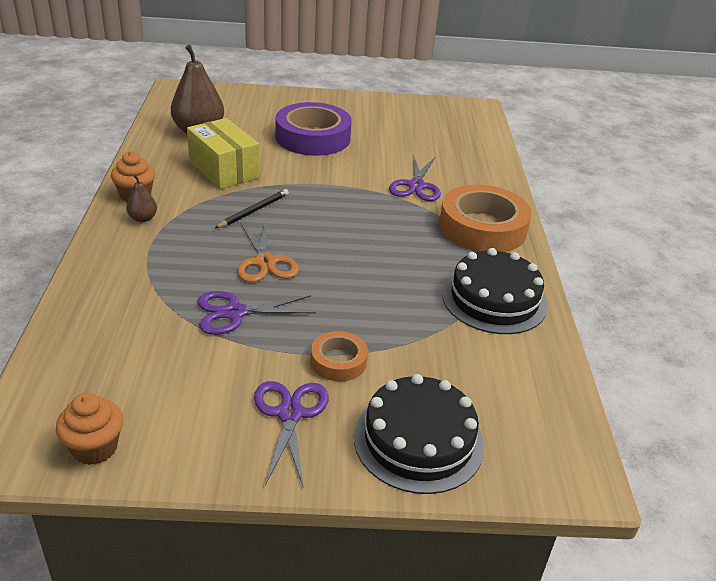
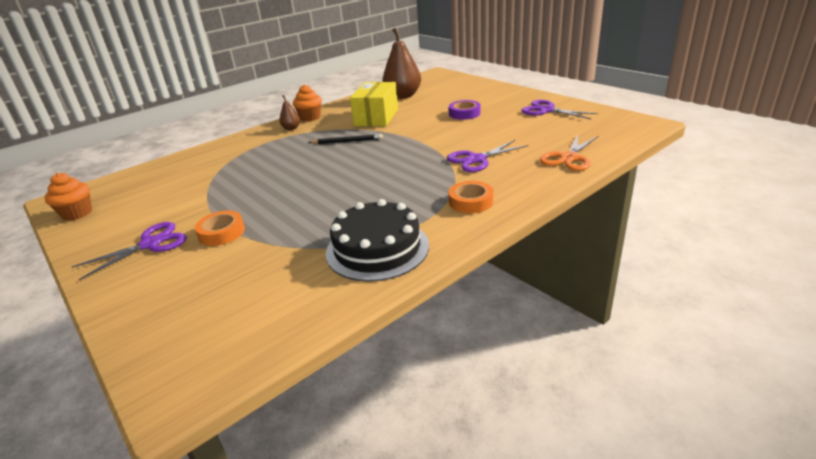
camera: 55 degrees right, 5 degrees down
purple scissors [198,291,316,335] -> purple scissors moved to [521,100,598,119]
orange scissors [237,221,299,283] -> orange scissors moved to [540,134,598,171]
purple tape [276,102,352,156] -> purple tape [449,100,481,120], size x0.51
black cake [354,374,484,494] -> none
orange tape [440,185,532,252] -> orange tape [448,181,493,213], size x0.51

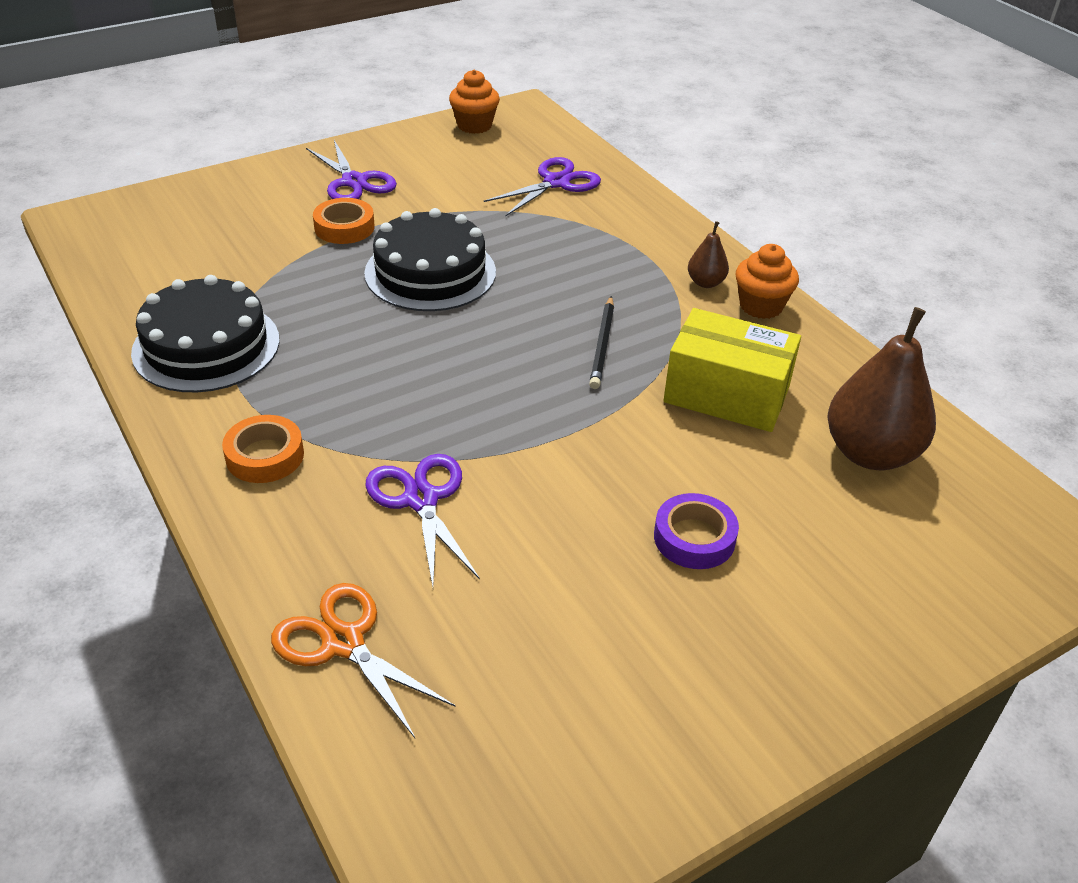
camera: 95 degrees right, 10 degrees up
purple scissors [521,100,598,119] -> purple scissors moved to [484,157,601,217]
none -> black cake [364,208,496,311]

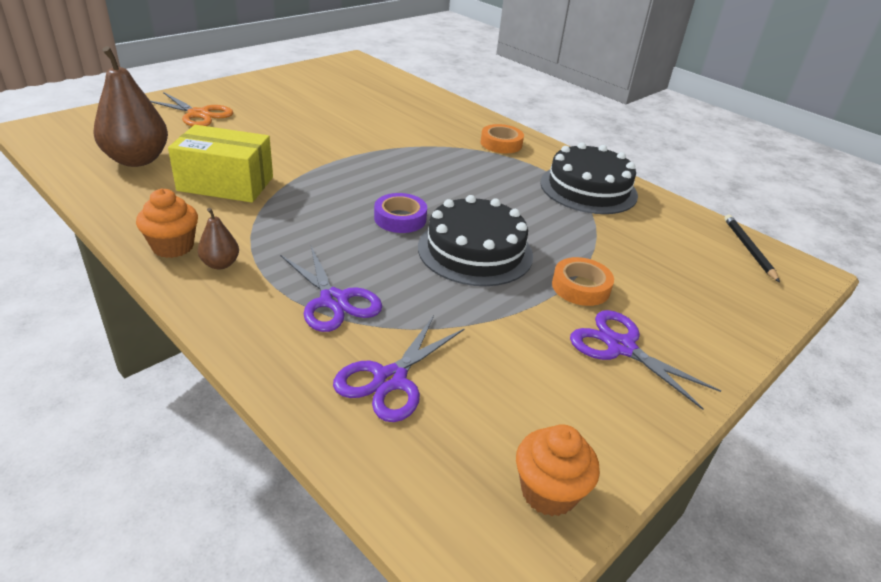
camera: 165 degrees right, 5 degrees down
orange scissors [271,583,455,738] -> orange scissors moved to [150,92,233,126]
purple scissors [365,454,480,587] -> purple scissors moved to [280,246,382,332]
black pencil [589,296,614,389] -> black pencil moved to [724,215,780,283]
purple tape [654,493,739,569] -> purple tape moved to [374,193,427,233]

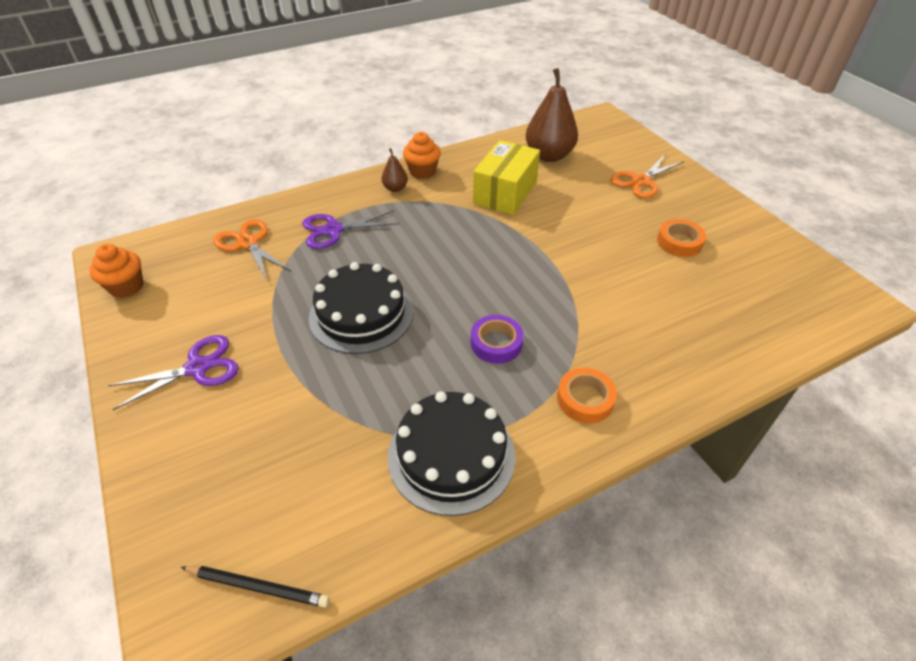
camera: 110 degrees right, 10 degrees up
purple scissors [333,315,465,422] -> orange scissors [213,219,292,282]
purple tape [374,193,427,233] -> purple tape moved to [471,315,524,364]
orange tape [552,257,614,306] -> orange tape moved to [657,219,706,257]

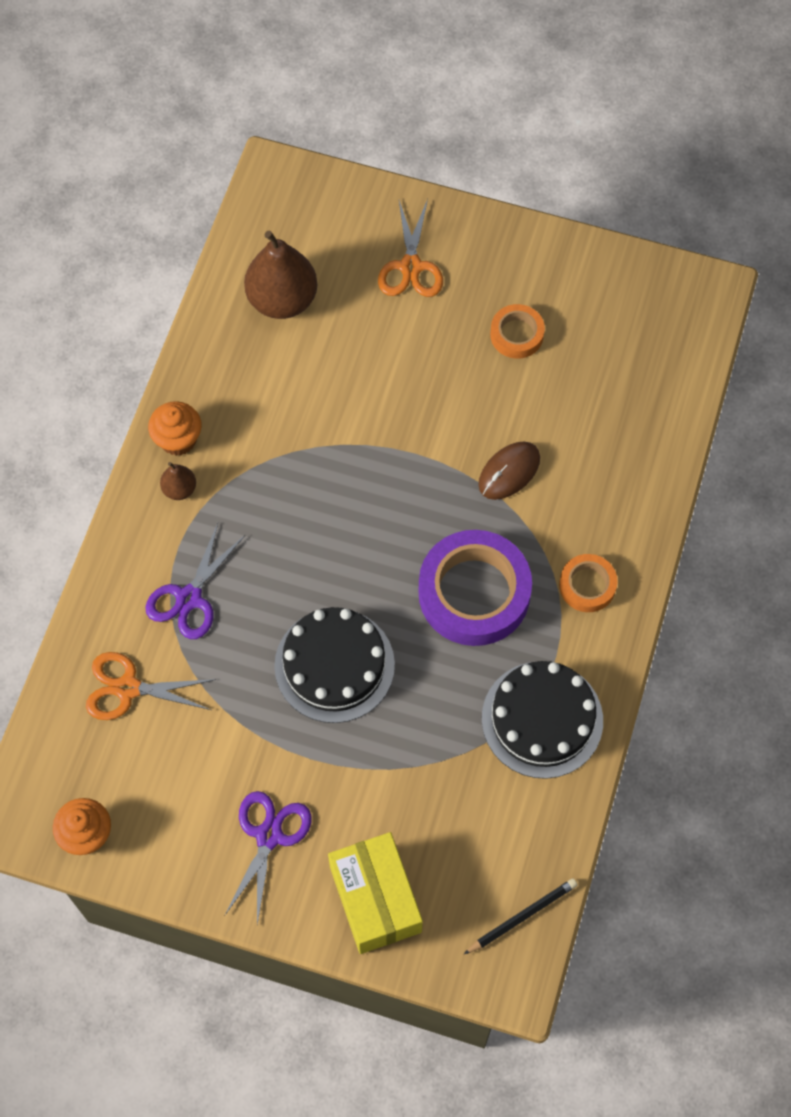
camera: 45 degrees left, 20 degrees up
purple tape [471,315,524,364] -> purple tape [418,530,532,646], size x1.97
yellow box [473,140,540,215] -> yellow box moved to [328,832,423,954]
none -> brown mouse [478,441,540,500]

